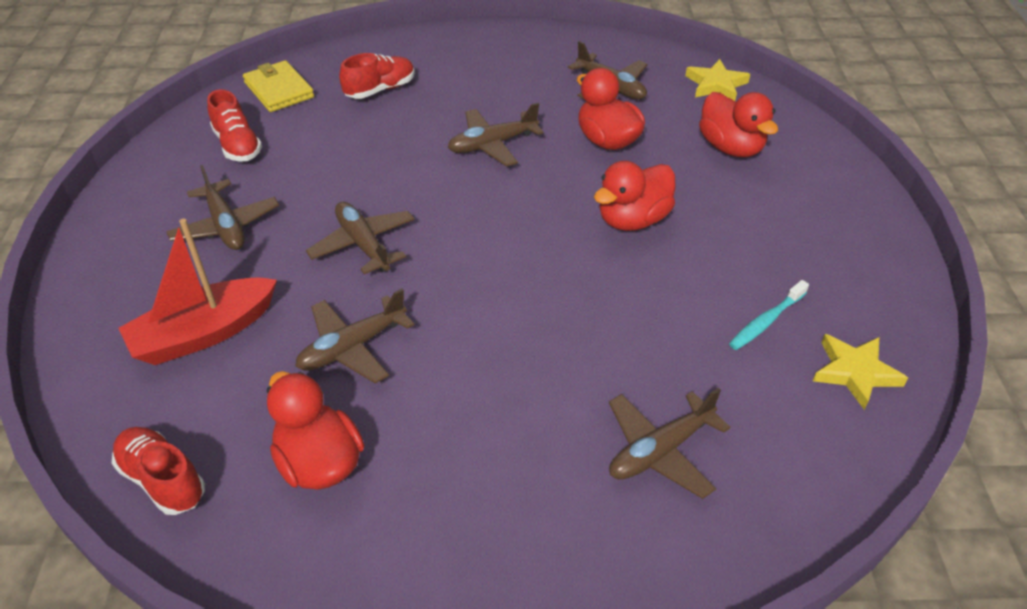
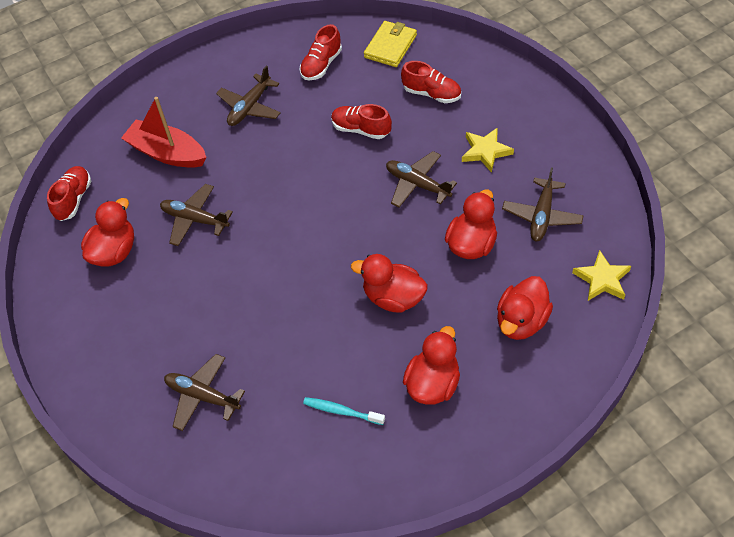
camera: 65 degrees right, 10 degrees up
brown plane [306,202,415,274] -> none
yellow star [813,334,908,410] -> yellow star moved to [462,127,514,173]
none -> red shoe [331,104,392,139]
none -> red duck [403,326,460,405]

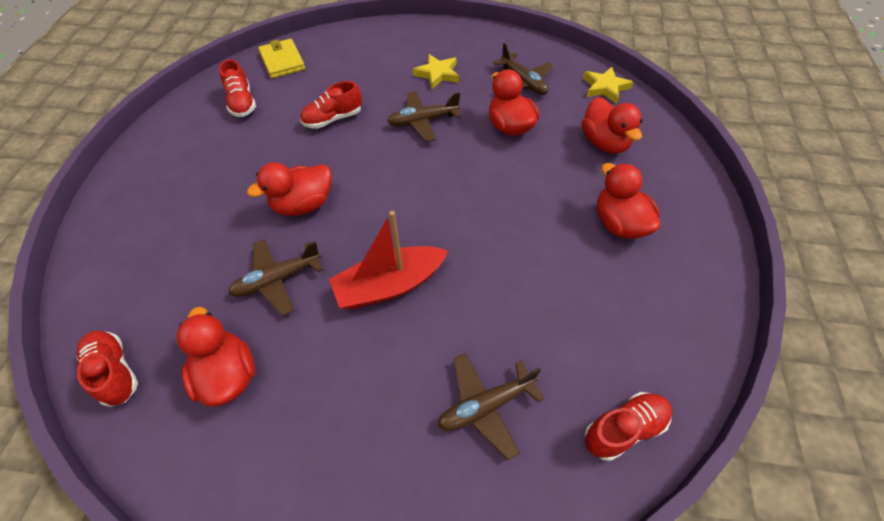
camera: 55 degrees left, 0 degrees up
red boat [121,97,206,168] -> red boat moved to [329,211,448,309]
brown plane [216,65,281,126] -> none
turquoise toothbrush [303,397,385,425] -> none
red duck [351,254,428,313] -> red duck moved to [247,163,332,216]
red shoe [401,61,461,103] -> red shoe moved to [585,392,672,461]

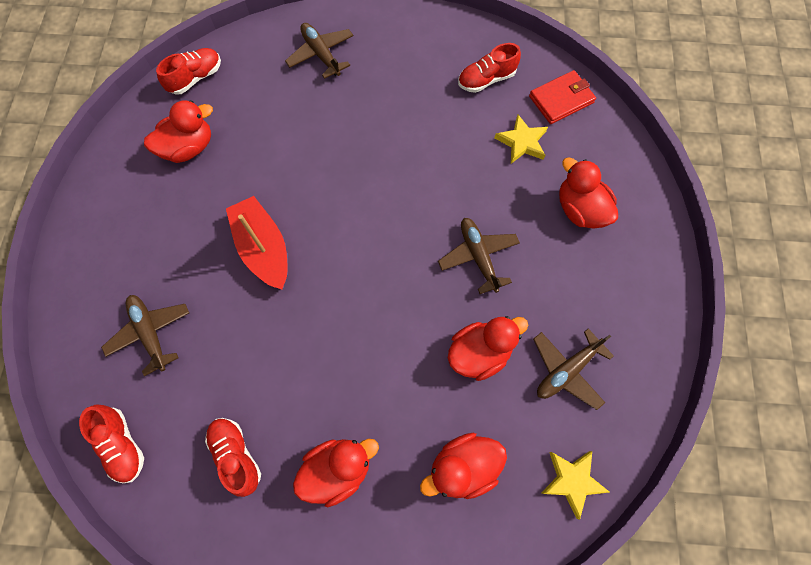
camera: 85 degrees right, 15 degrees up
brown plane [228,239,323,316] -> brown plane moved to [285,23,353,79]
red duck [247,163,332,216] -> red duck moved to [559,157,618,229]
yellow wallet [258,39,305,79] -> red wallet [529,70,596,124]
red shoe [300,81,362,129] -> red shoe moved to [205,418,261,497]
yellow star [413,54,459,89] -> yellow star moved to [494,115,548,164]

